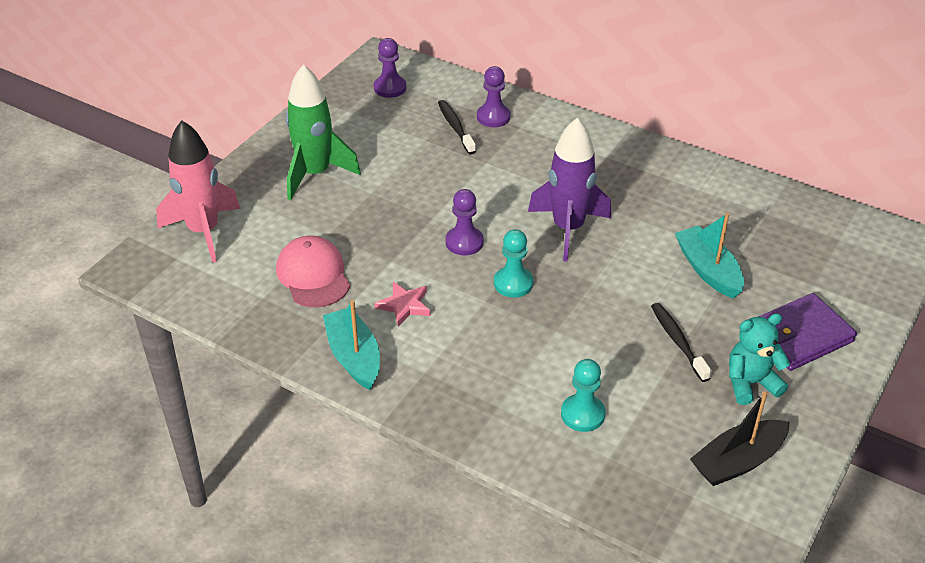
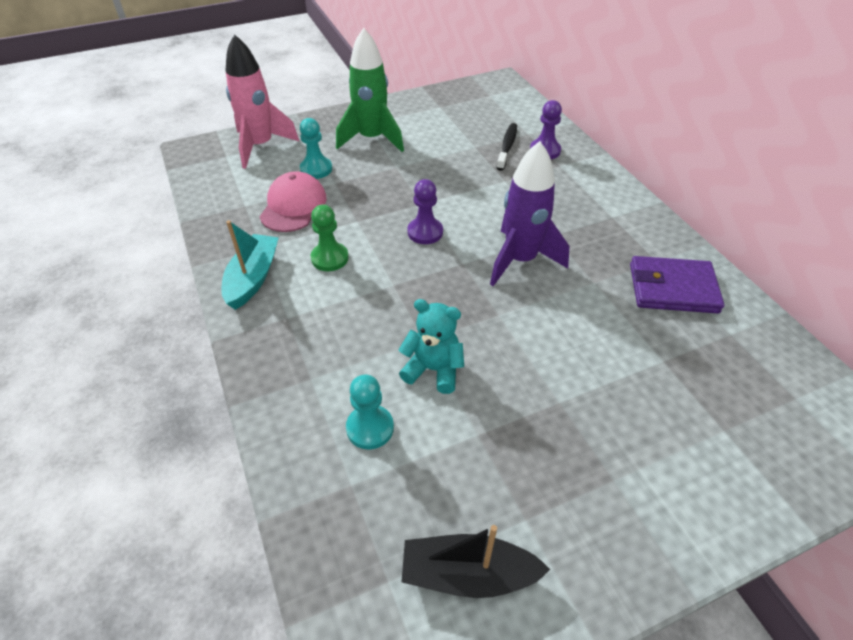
camera: 35 degrees right, 5 degrees up
purple pawn [374,38,407,98] -> none
pink star [375,282,431,327] -> green pawn [311,205,349,271]
turquoise pawn [494,229,533,298] -> turquoise pawn moved to [300,118,332,179]
black toothbrush [651,303,712,382] -> none
turquoise boat [675,213,744,299] -> none
turquoise teddy bear [729,313,790,405] -> turquoise teddy bear moved to [399,299,464,394]
purple wallet [758,293,857,371] -> purple wallet moved to [630,256,725,313]

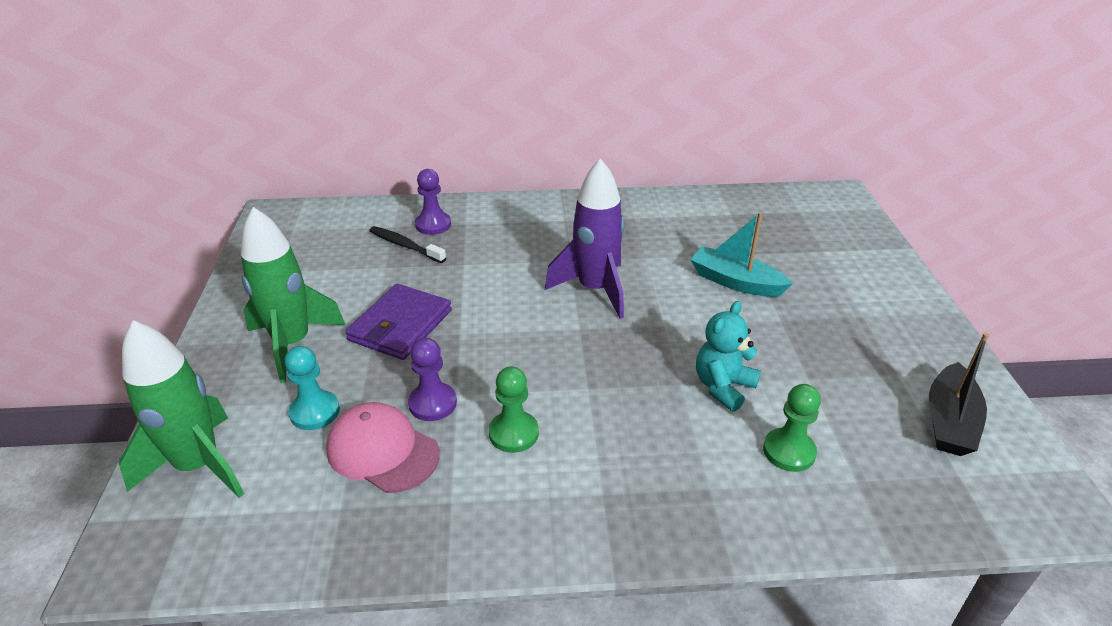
camera: 70 degrees left, 10 degrees down
turquoise boat [221,220,279,310] -> turquoise boat moved to [690,212,793,297]
pink rocket [225,34,300,169] -> green rocket [119,320,244,498]
turquoise pawn [346,375,394,449] -> green pawn [763,384,821,472]
purple pawn [407,179,443,244] -> purple pawn moved to [408,338,457,421]
purple wallet [630,256,725,313] -> purple wallet moved to [345,284,452,360]

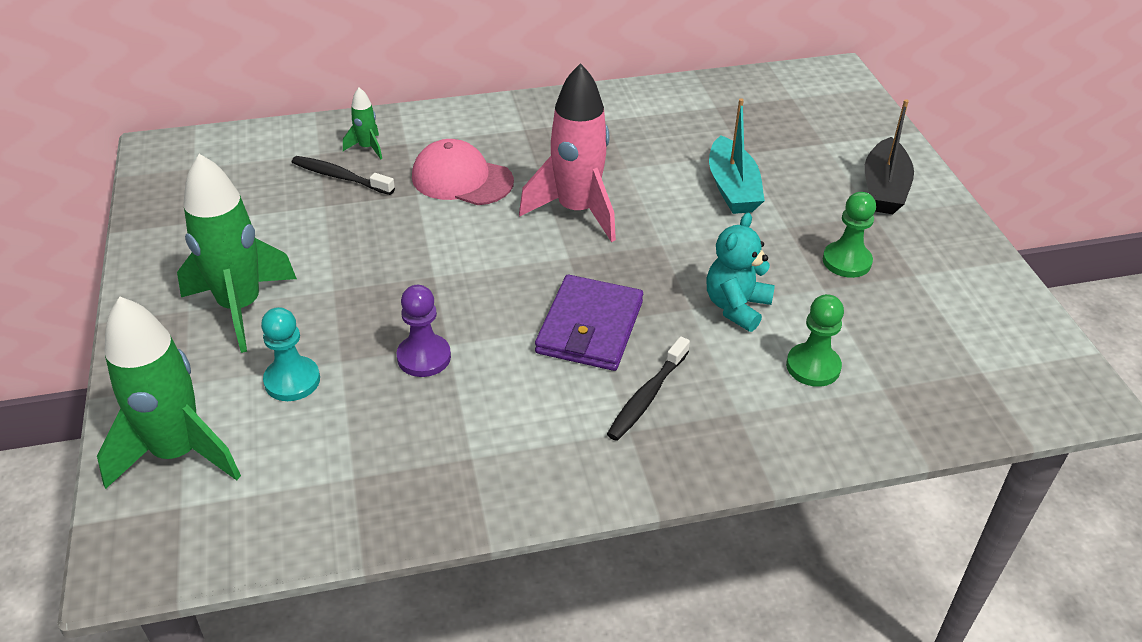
camera: 10 degrees left, 5 degrees up
pink cap [326,402,440,493] -> pink cap moved to [412,139,514,205]
purple wallet [345,284,452,360] -> purple wallet moved to [535,275,643,371]
purple pawn [415,169,451,235] -> green rocket [343,88,382,159]
green pawn [489,366,539,453] -> green pawn moved to [823,192,876,278]
purple rocket [545,158,625,319] -> pink rocket [519,63,616,242]
turquoise boat [690,212,793,297] -> turquoise boat turned 120 degrees counterclockwise [709,98,765,214]
black boat [929,333,989,456] -> black boat moved to [865,99,914,214]
none -> black toothbrush [607,336,690,441]

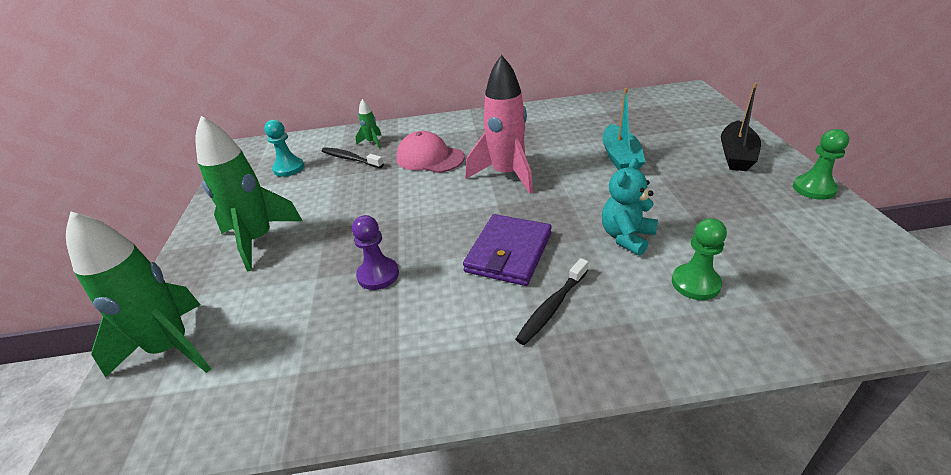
camera: 10 degrees right, 5 degrees down
turquoise pawn [261,307,320,401] -> turquoise pawn moved to [264,120,304,177]
green pawn [823,192,876,278] -> green pawn moved to [793,129,849,200]

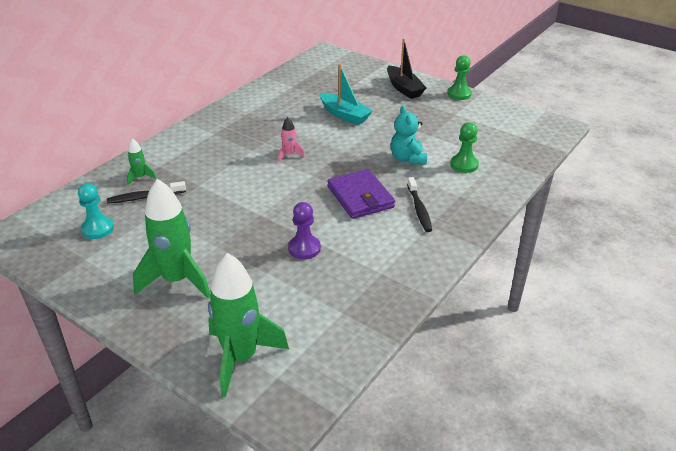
camera: 50 degrees left, 0 degrees up
pink cap [397,131,465,173] -> none
pink rocket [465,55,533,194] -> pink rocket [278,117,305,162], size x0.45

